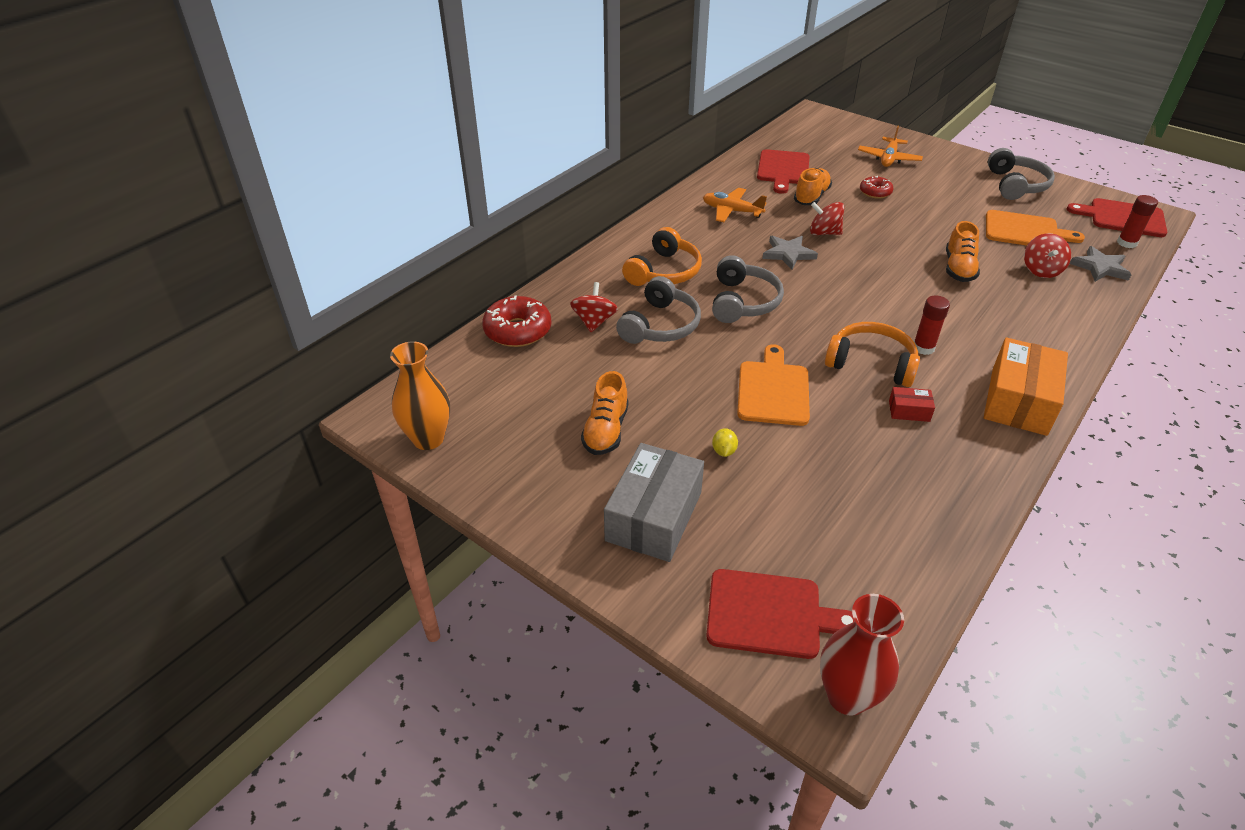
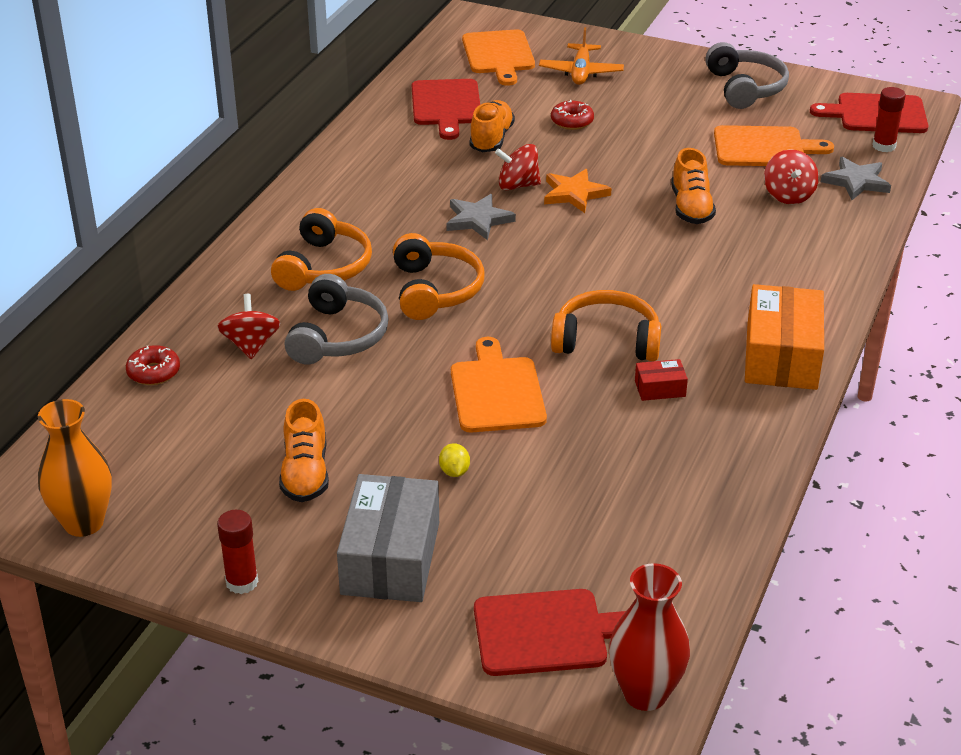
camera: 15 degrees left, 5 degrees down
red donut [482,295,552,347] -> red donut [126,345,180,385], size x0.59
orange plane [703,188,767,222] -> none
grey headphones [712,255,784,323] -> orange headphones [393,233,484,320]
red glue stick [914,295,950,355] -> red glue stick moved to [217,510,258,594]
none -> orange cutting board [462,29,535,86]
none -> orange star [544,169,611,213]

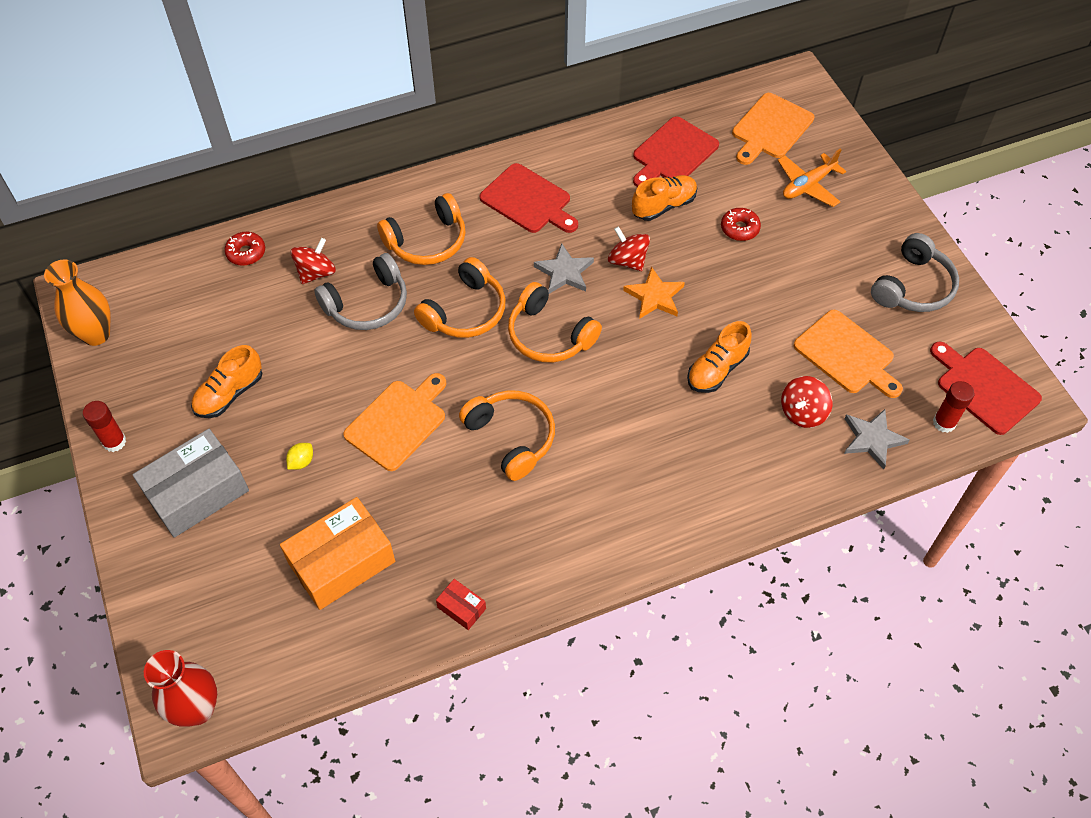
camera: 45 degrees right, 20 degrees up
red cutting board [474,589,626,676] -> red cutting board moved to [480,163,578,233]
red box [635,359,688,401] -> red box moved to [436,579,486,630]
orange box [745,284,824,390] -> orange box moved to [280,497,395,610]
none -> orange headphones [508,282,602,362]

